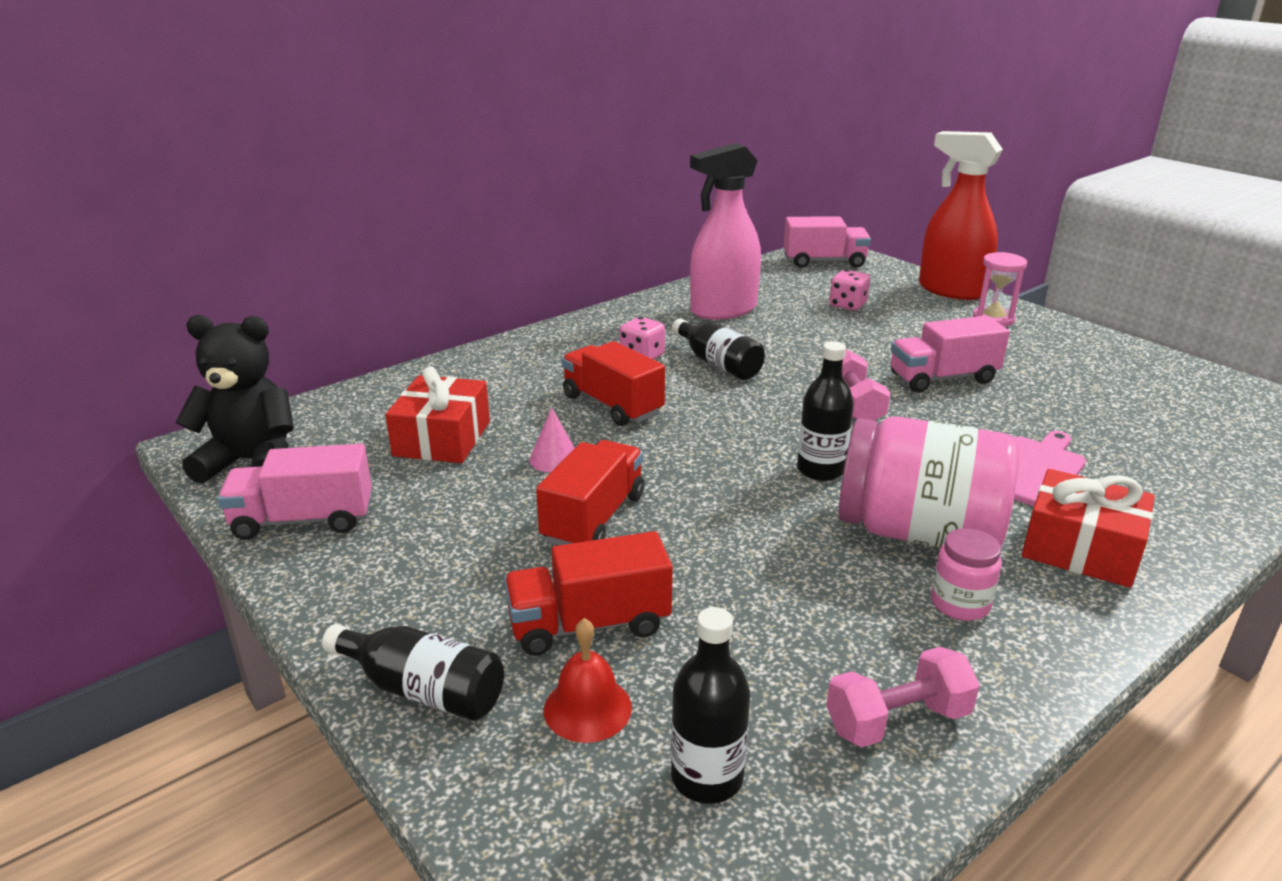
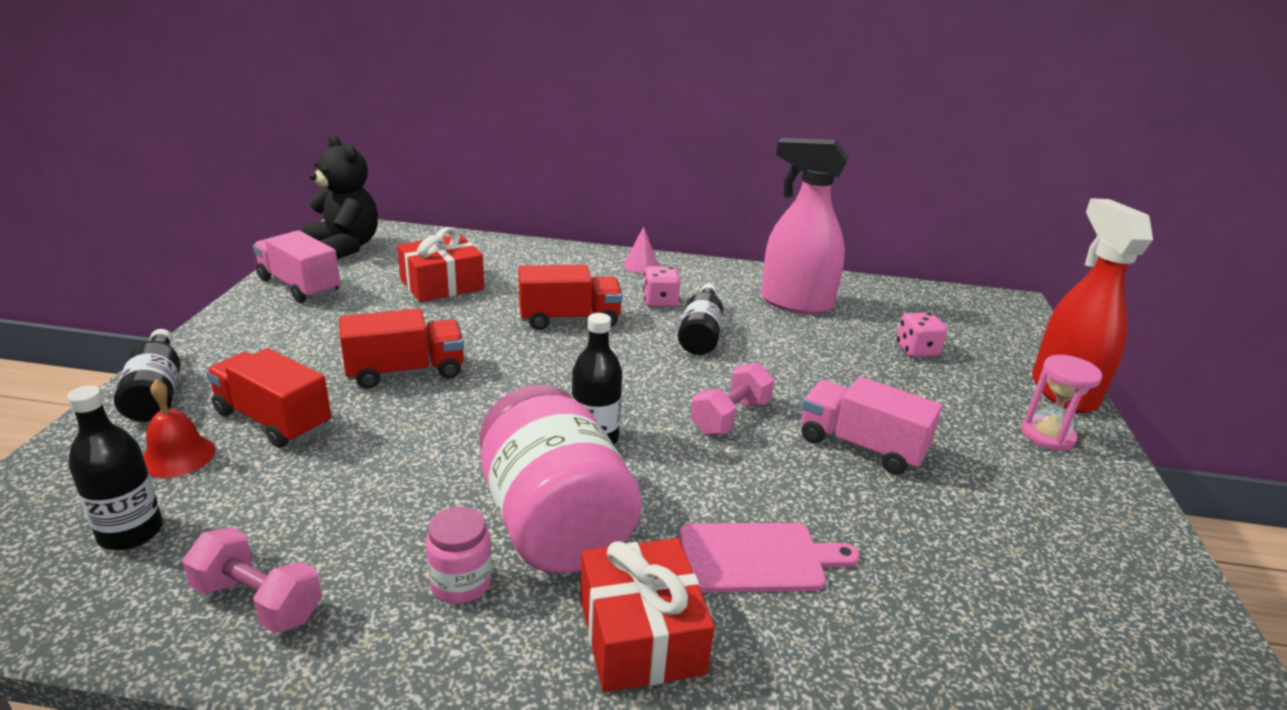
camera: 45 degrees right, 0 degrees up
pink cone [529,407,574,473] -> pink cone moved to [623,227,658,273]
red truck [562,341,665,426] -> red truck turned 75 degrees clockwise [518,264,623,330]
pink truck [783,217,871,268] -> none

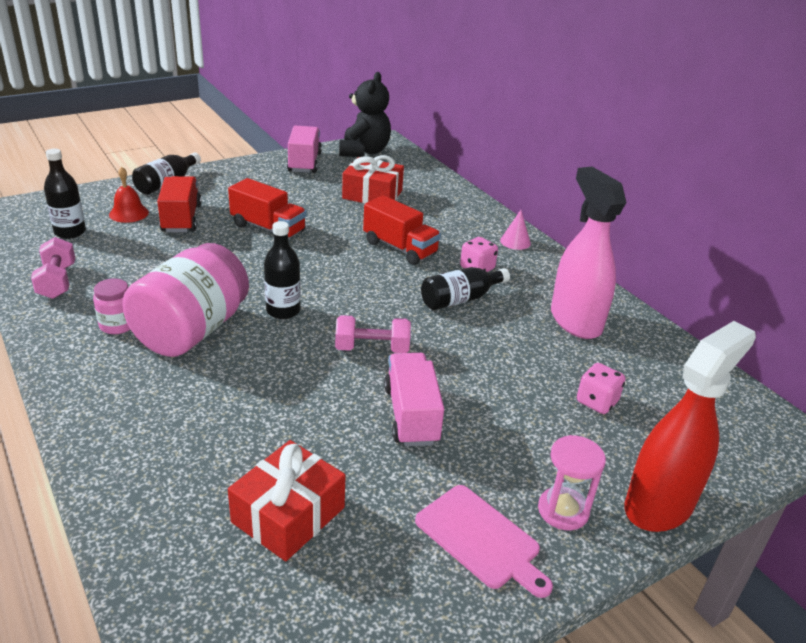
camera: 50 degrees right, 5 degrees up
red gift [580,538,715,692] -> red gift moved to [228,440,346,561]
pink cutting board [679,523,860,593] -> pink cutting board moved to [415,485,553,598]

